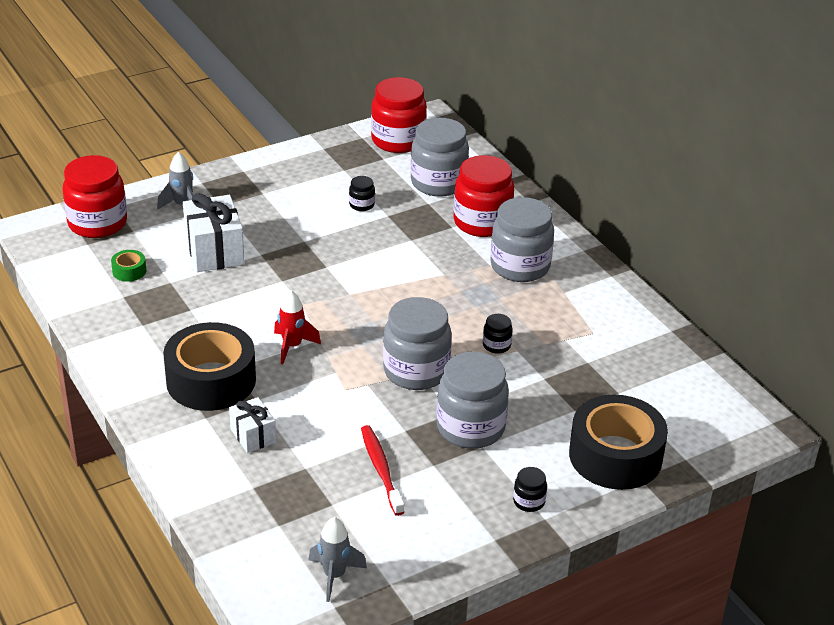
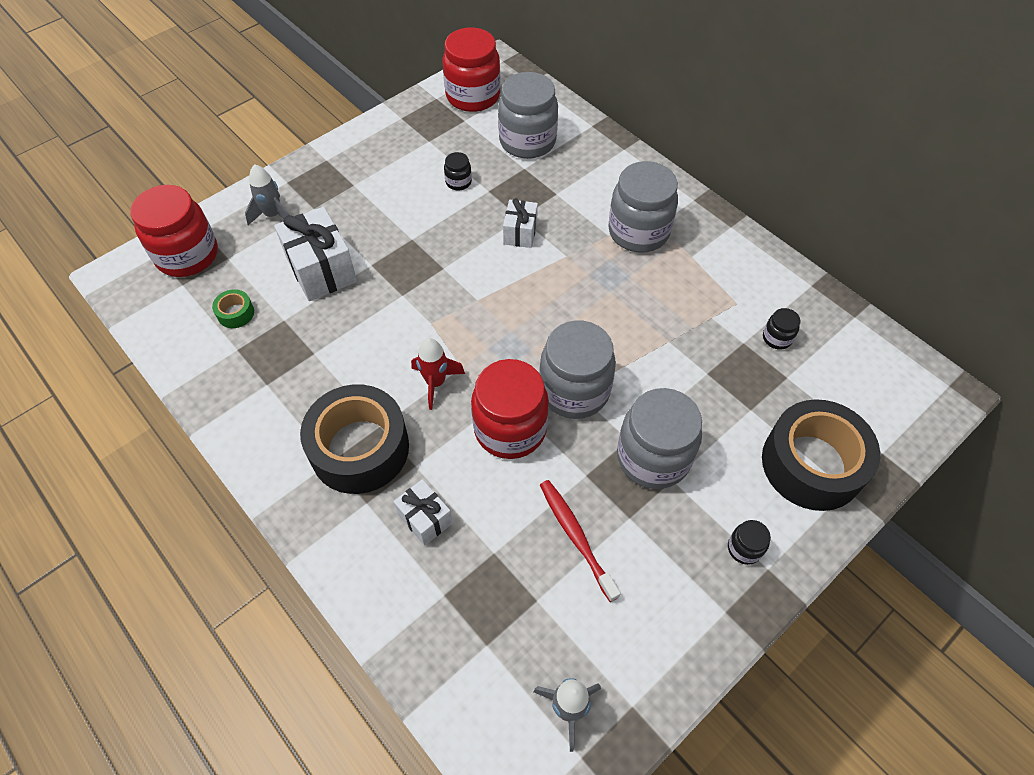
camera: 10 degrees left, 20 degrees up
red jar [453,155,514,237] -> red jar moved to [471,359,549,459]
black jar [483,314,513,354] -> black jar moved to [763,308,800,350]
none -> white gift [503,198,538,248]

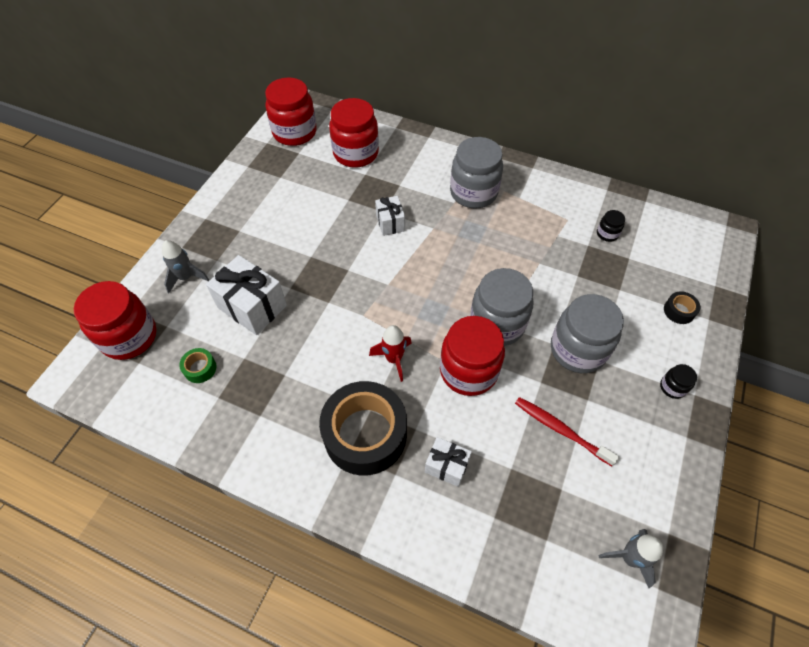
camera: 25 degrees left, 0 degrees up
black jar [444,152,472,191] -> none
grey jar [498,72,558,159] -> red jar [329,98,379,168]
black tape [762,399,880,511] -> black tape [664,291,700,324], size x0.41

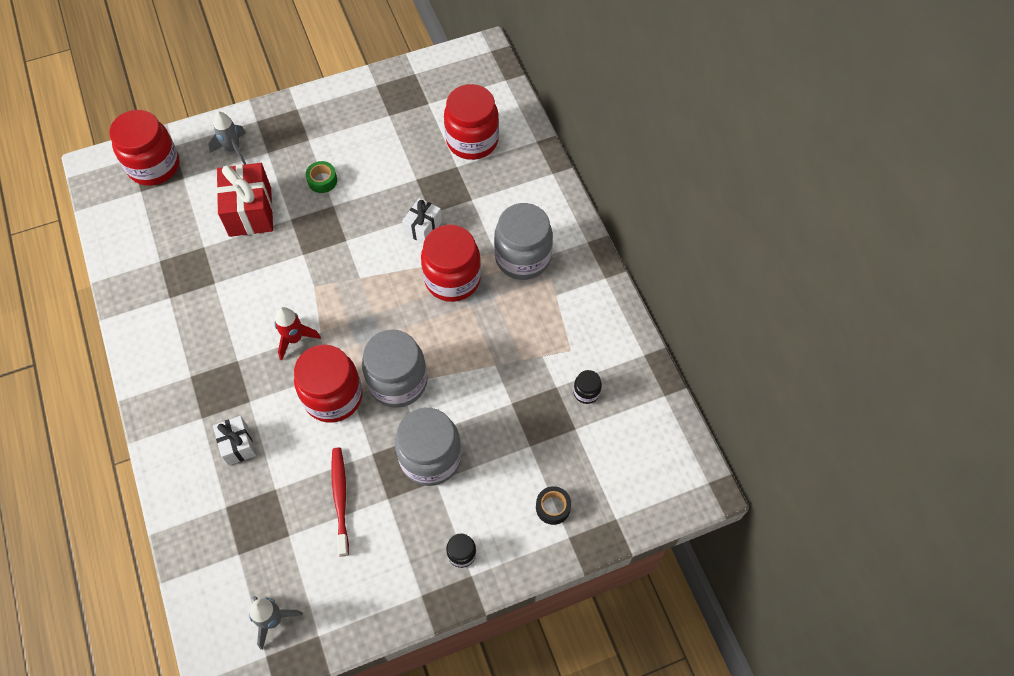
camera: 45 degrees right, 5 degrees up
green tape [179,348,217,383] -> green tape moved to [306,161,337,193]
white gift [206,255,287,335] -> red gift [216,163,273,237]
red jar [265,78,317,146] -> red jar moved to [421,224,481,302]
black tape [319,381,407,476] -> none

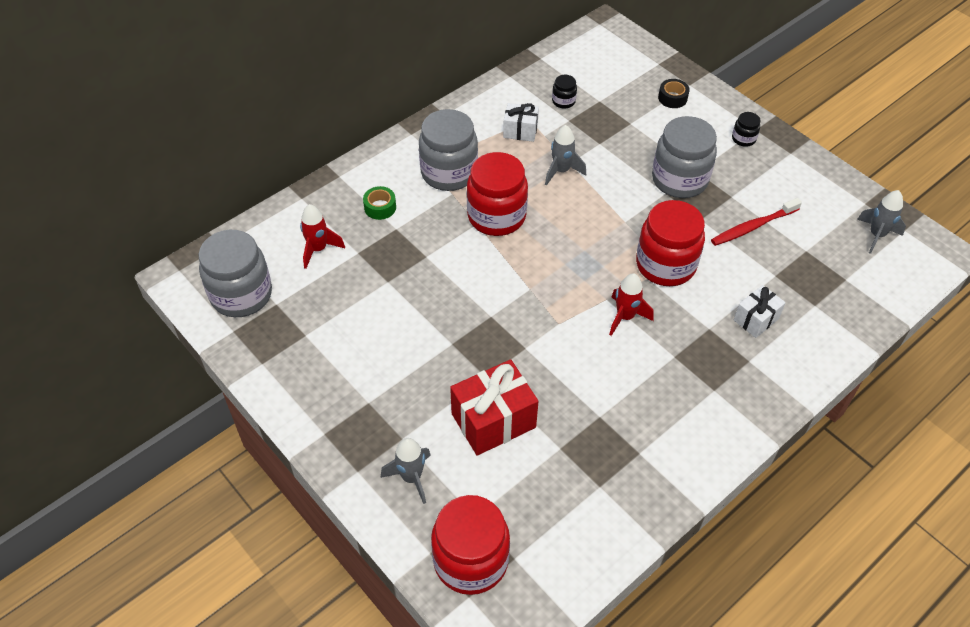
camera: 110 degrees left, 10 degrees down
green tape [306,161,337,193] -> green tape moved to [363,186,396,220]
grey jar [362,330,427,408] -> grey jar moved to [199,230,272,317]
white gift [402,198,442,243] -> white gift moved to [503,103,539,142]
red jar [444,84,499,160] -> red rocket [300,204,345,269]
none -> grey rocket [545,125,586,186]

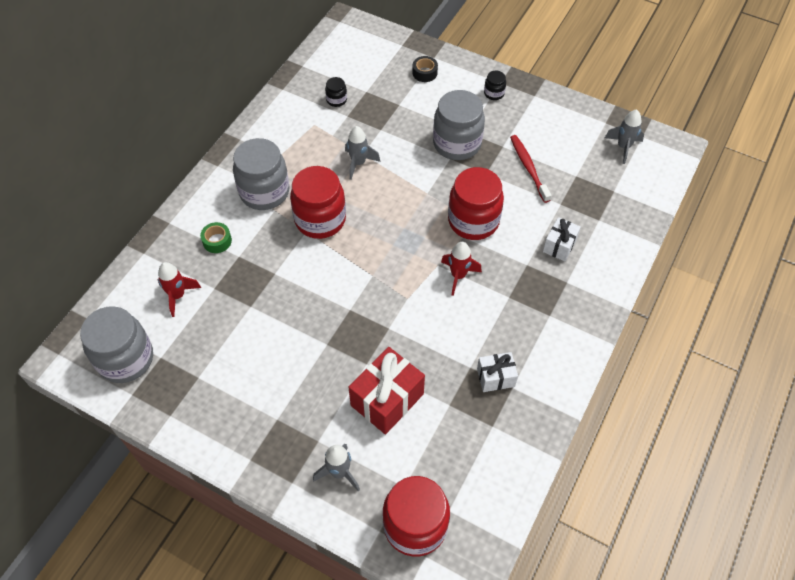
camera: 20 degrees left, 5 degrees up
white gift [503,103,539,142] -> white gift moved to [477,352,518,392]
red toothbrush [711,198,802,246] -> red toothbrush turned 120 degrees clockwise [510,135,552,203]

